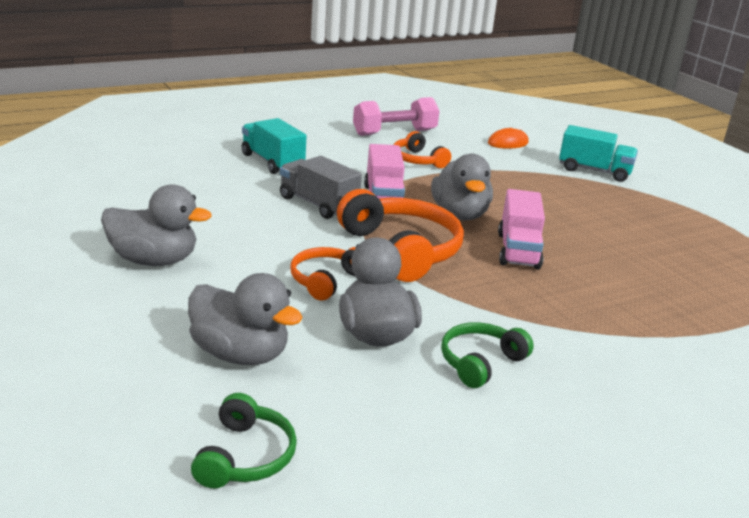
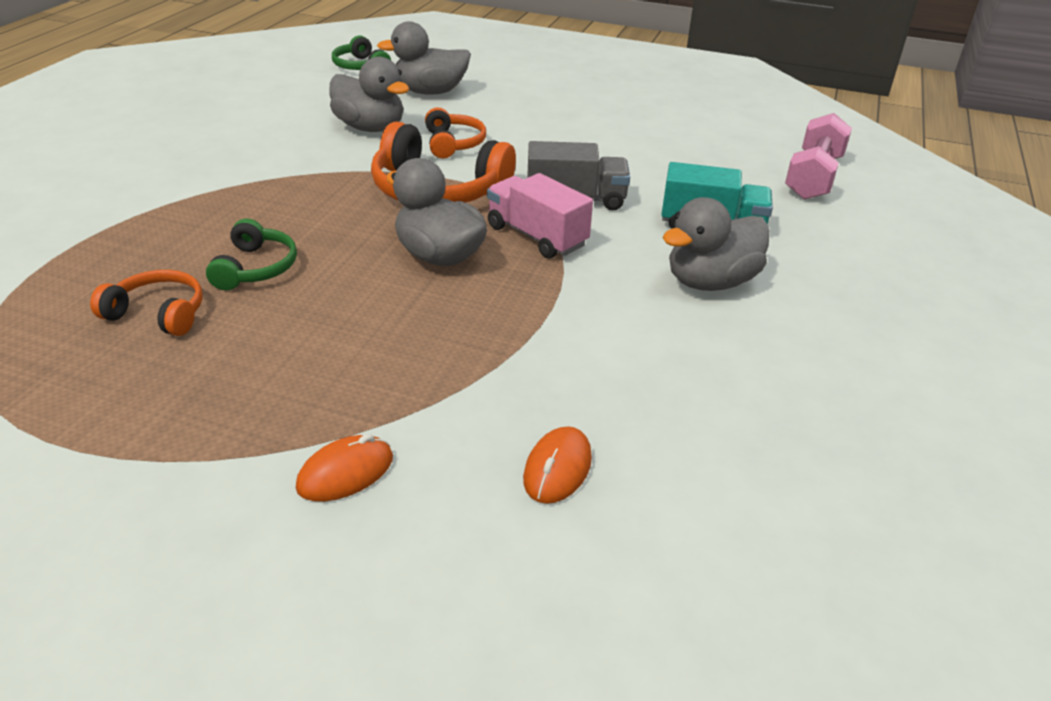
camera: 140 degrees right, 10 degrees up
grey duck [101,184,212,266] -> grey duck moved to [663,197,769,291]
pink dumbbell [353,97,439,136] -> pink dumbbell moved to [785,113,852,200]
orange headphones [393,131,451,168] -> orange headphones moved to [90,270,203,336]
green headphones [441,322,534,388] -> green headphones moved to [206,218,297,290]
pink truck [498,189,545,270] -> none
turquoise truck [559,125,638,182] -> orange mouse [296,434,393,502]

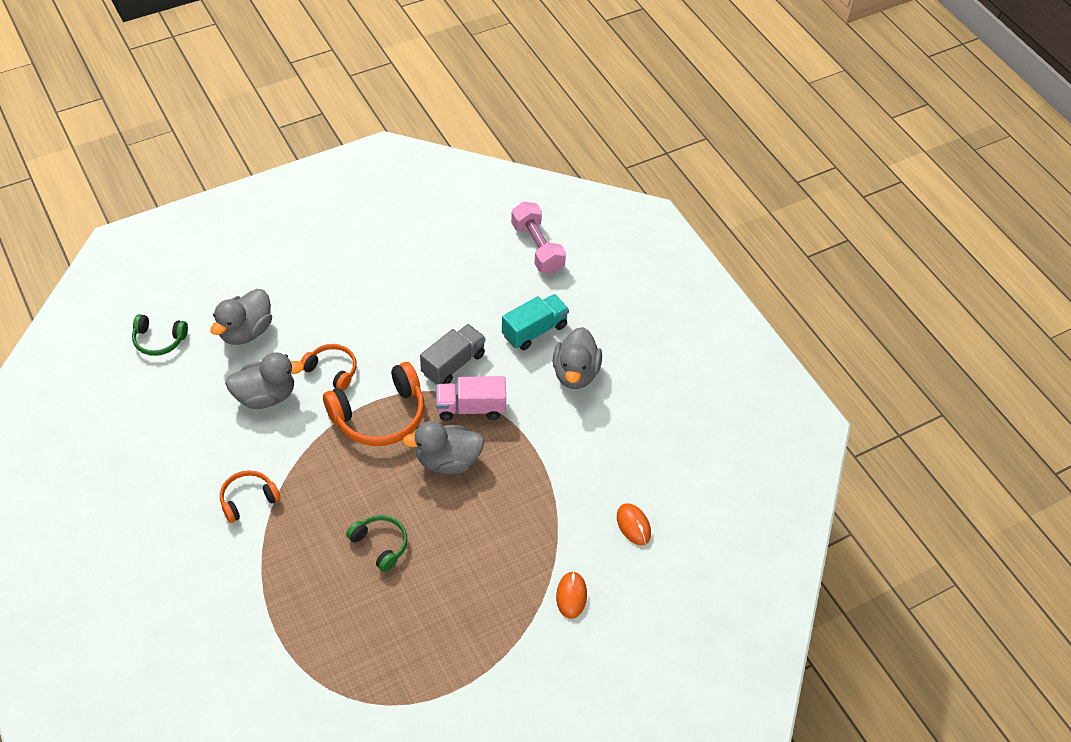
camera: 50 degrees left, 15 degrees up
orange headphones [90,270,203,336] -> orange headphones moved to [220,470,281,523]

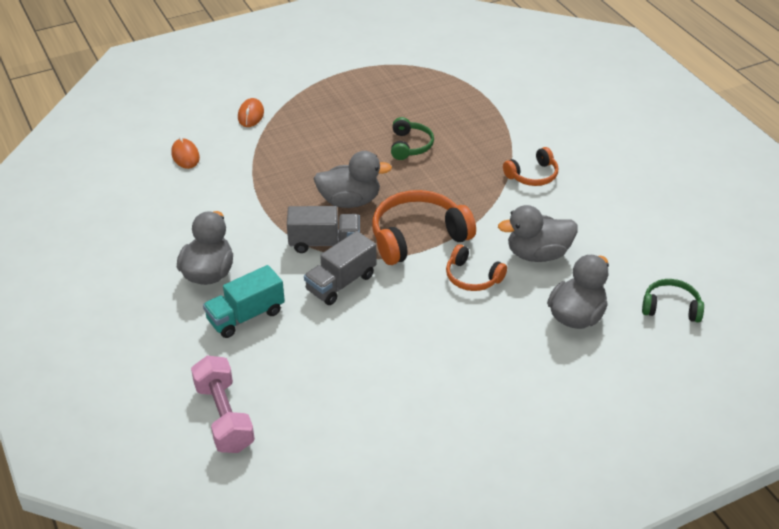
camera: 175 degrees left, 10 degrees down
green headphones [346,515,407,572] -> green headphones turned 135 degrees counterclockwise [391,117,434,160]
pink truck [436,376,506,421] -> grey truck [287,206,360,253]

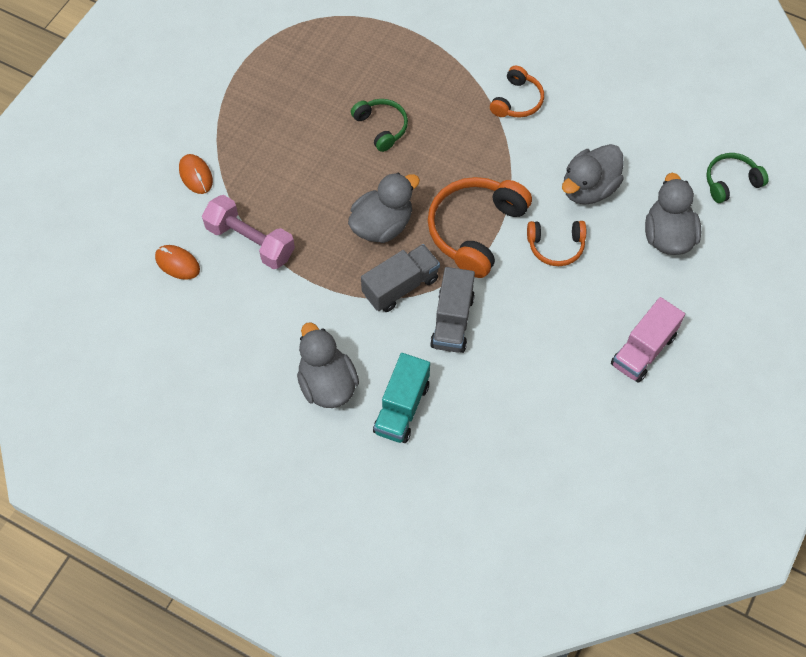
camera: 35 degrees left, 20 degrees up
pink dumbbell [191,356,255,453] -> pink dumbbell moved to [202,195,295,269]
none -> pink truck [611,297,685,383]

